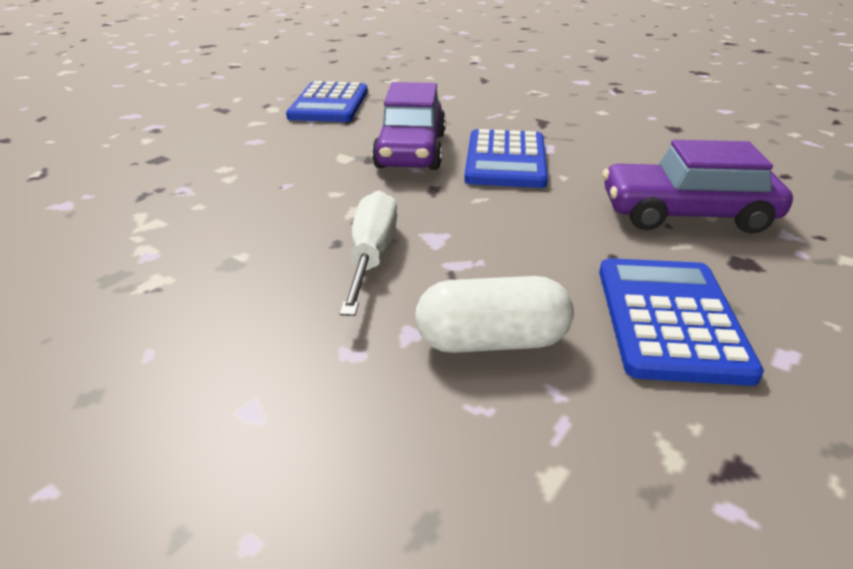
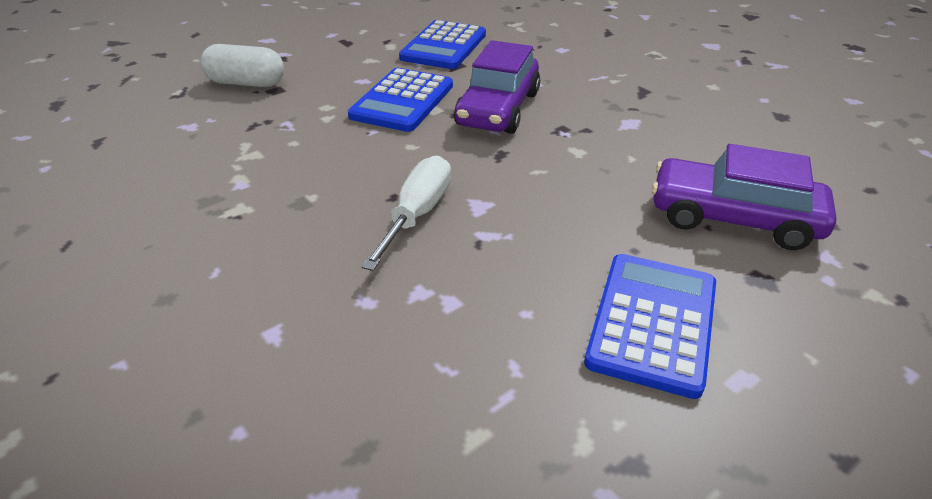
camera: 15 degrees right, 5 degrees up
white capsule [415,276,574,353] -> white capsule moved to [200,44,284,87]
blue calculator [464,129,548,188] -> blue calculator moved to [348,68,453,132]

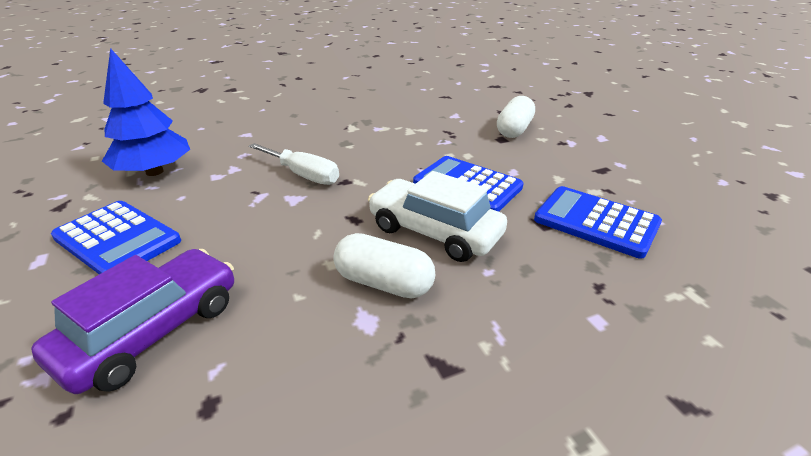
camera: 105 degrees right, 5 degrees down
purple car [454,40,540,134] -> white car [368,171,507,262]
none -> blue tree [102,48,190,176]
none -> white capsule [334,233,435,298]

